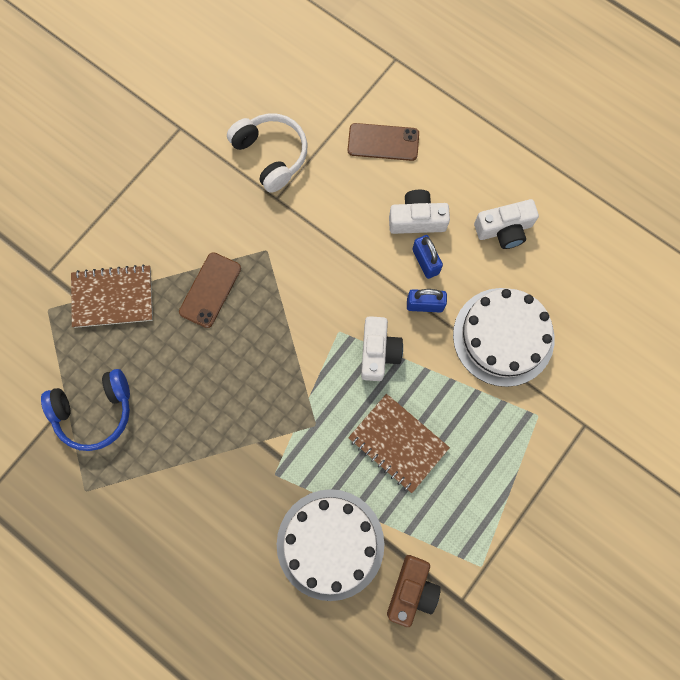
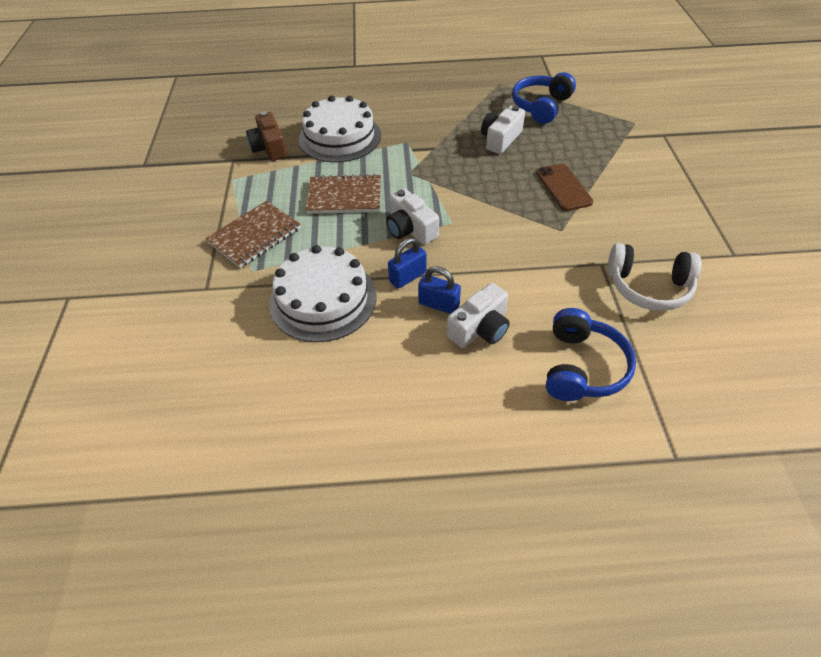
camera: 140 degrees right, 25 degrees down
brown notebook [71,264,153,328] -> brown notebook moved to [205,201,301,268]
brown phone [348,123,419,161] -> blue headphones [546,308,636,401]
white camera [474,199,539,249] -> white camera moved to [481,105,525,154]

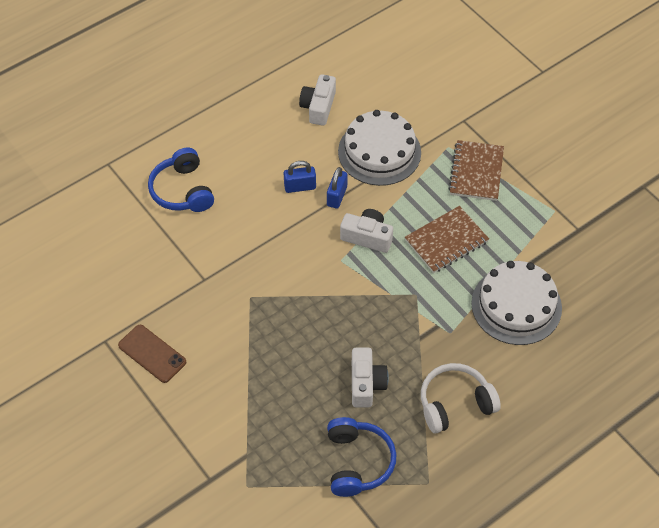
camera: 145 degrees right, 5 degrees up
brown camera [246,111,287,161] -> none
white camera [447,283,510,348] -> white camera moved to [299,74,336,126]
brown phone [536,163,593,211] -> brown phone moved to [118,325,186,383]
white headphones [608,243,701,311] -> white headphones moved to [421,363,501,433]

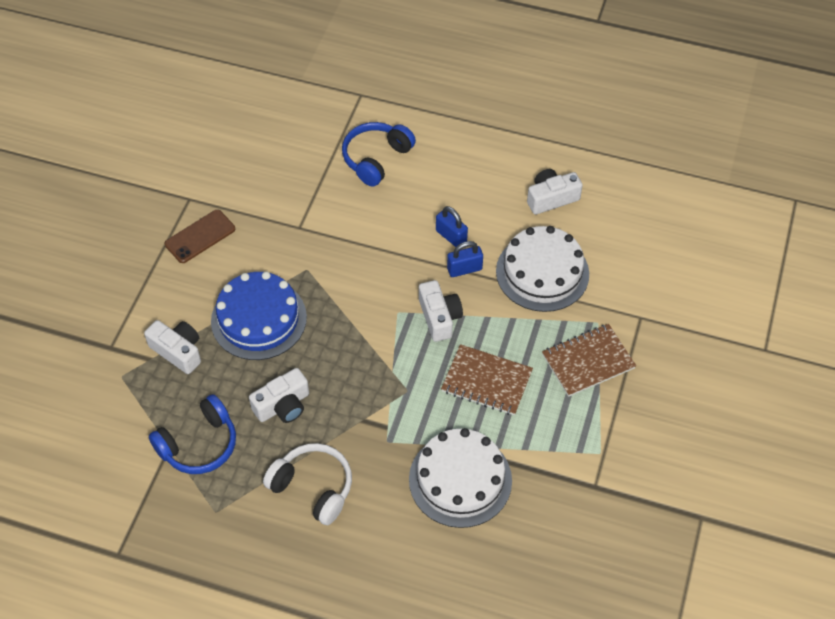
camera: 55 degrees right, 0 degrees up
brown phone [118,325,186,383] -> brown phone turned 45 degrees clockwise [165,210,235,263]
none -> white camera [144,320,201,374]
none -> blue cake [211,271,307,360]

